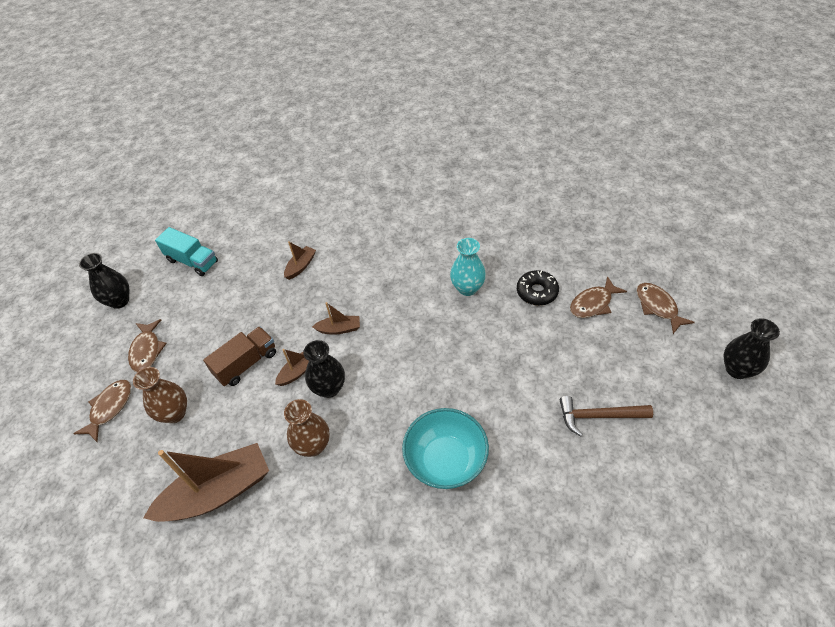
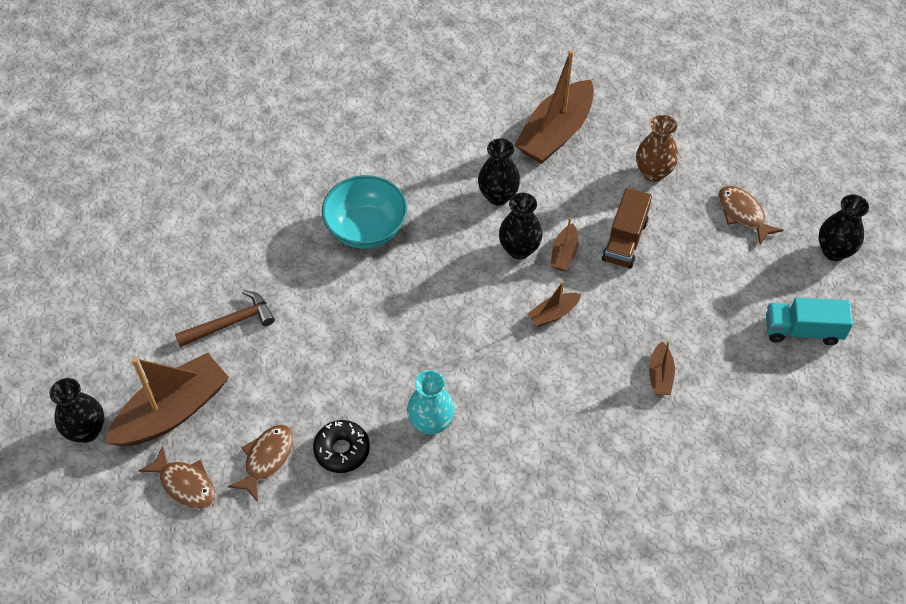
camera: 150 degrees right, 5 degrees up
brown fish [73,380,131,442] -> none
brown vase [284,399,330,457] -> black vase [478,138,520,205]
none -> brown boat [105,353,229,447]

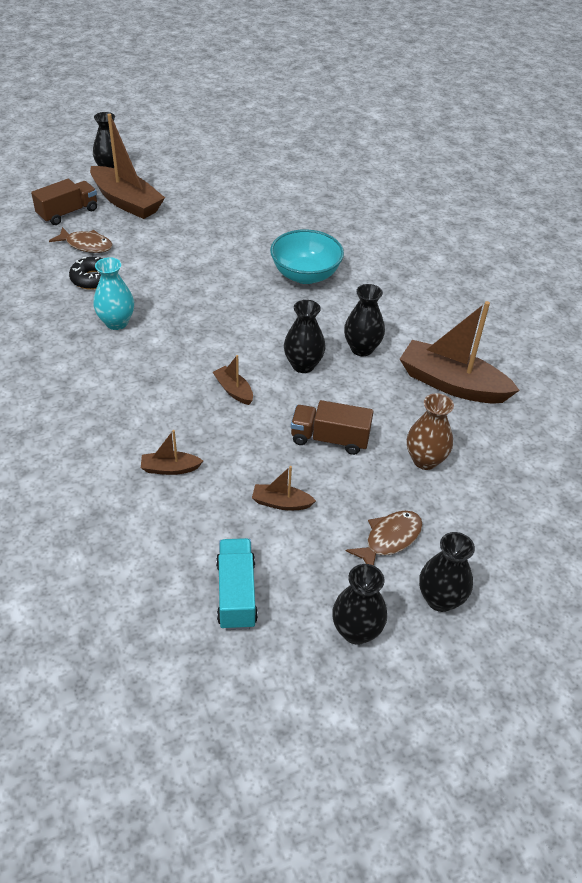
camera: 80 degrees right, 10 degrees down
brown fish [138,445,216,509] -> brown truck [31,179,97,225]
brown hammer [175,290,275,347] -> none
brown boat [551,217,579,271] -> brown boat moved to [252,466,316,510]
none -> black vase [419,532,475,612]

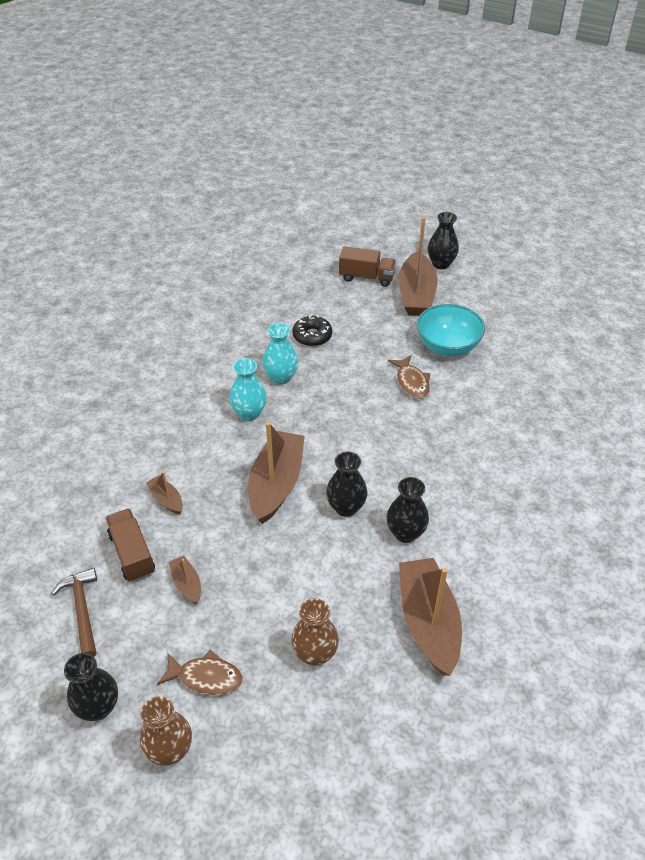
camera: 55 degrees right, 0 degrees up
brown fish [49,227,113,253] -> brown fish moved to [388,355,430,399]
brown boat [213,355,253,405] -> brown boat [248,422,305,524], size x2.15
turquoise truck [216,538,258,630] -> brown hammer [51,568,97,657]
turquoise bowl [270,229,344,284] -> turquoise bowl moved to [417,304,485,356]
brown truck [291,400,373,455] -> brown truck moved to [105,508,155,582]
black vase [419,532,475,612] -> brown vase [140,696,192,766]
none -> turquoise vase [229,358,267,421]

